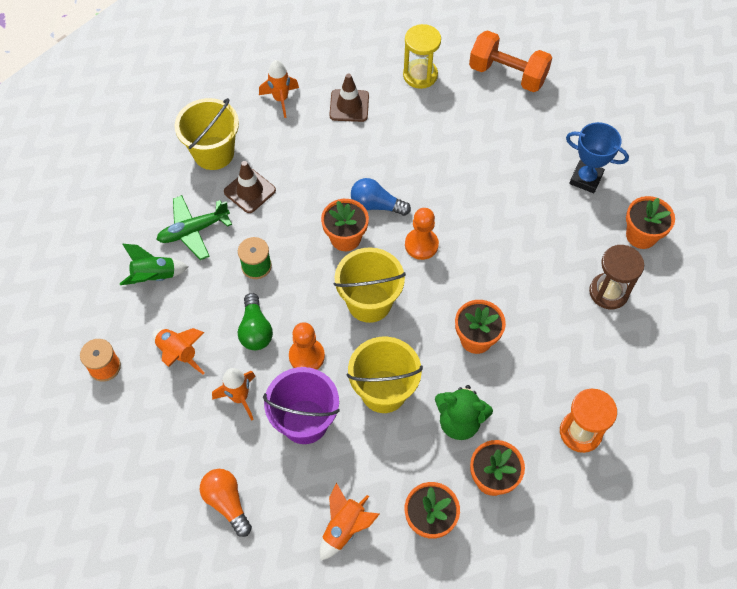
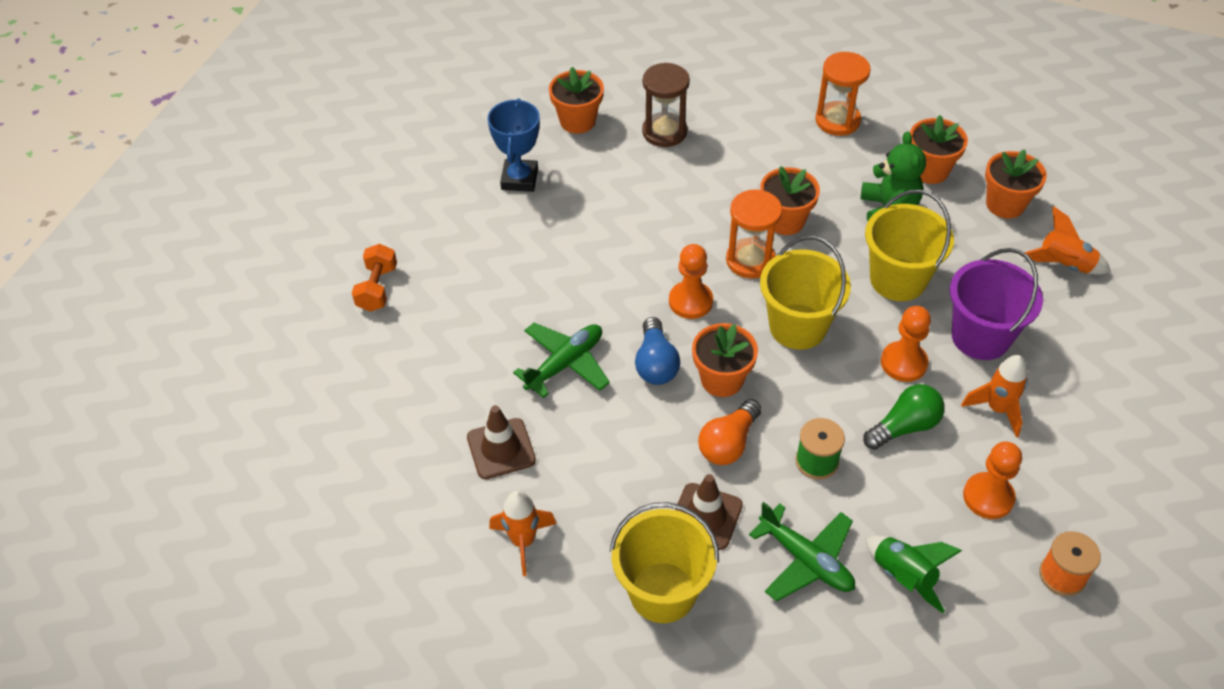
camera: 110 degrees left, 10 degrees down
orange rocket [152,328,205,375] -> orange pawn [963,442,1022,519]
orange light bulb [200,469,252,537] -> orange light bulb moved to [698,399,762,465]
yellow hourglass [403,24,441,89] -> none
orange dumbbell [469,30,552,92] -> orange dumbbell [352,244,397,312], size x0.60
none -> green plane [513,323,610,398]
none -> orange hourglass [726,189,782,279]

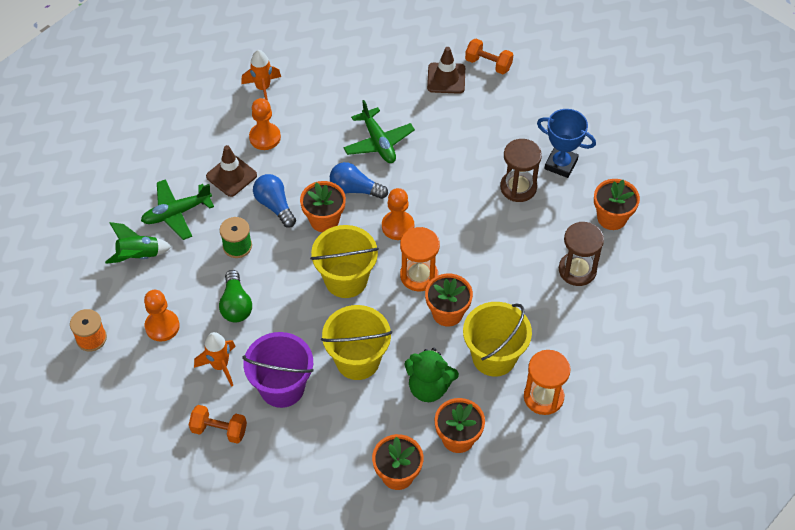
camera: 110 degrees right, 5 degrees up
brown traffic cone [467,405,536,479] -> brown traffic cone moved to [427,47,465,94]
yellow bucket [610,502,719,623] -> yellow bucket moved to [463,302,532,377]
orange light bulb [698,399,762,465] -> blue light bulb [253,174,296,227]
orange pawn [881,306,931,382] -> orange pawn moved to [249,98,281,150]
orange rocket [1020,206,1111,275] -> none
none -> orange dumbbell [189,405,247,444]
none -> brown hourglass [500,139,542,202]

